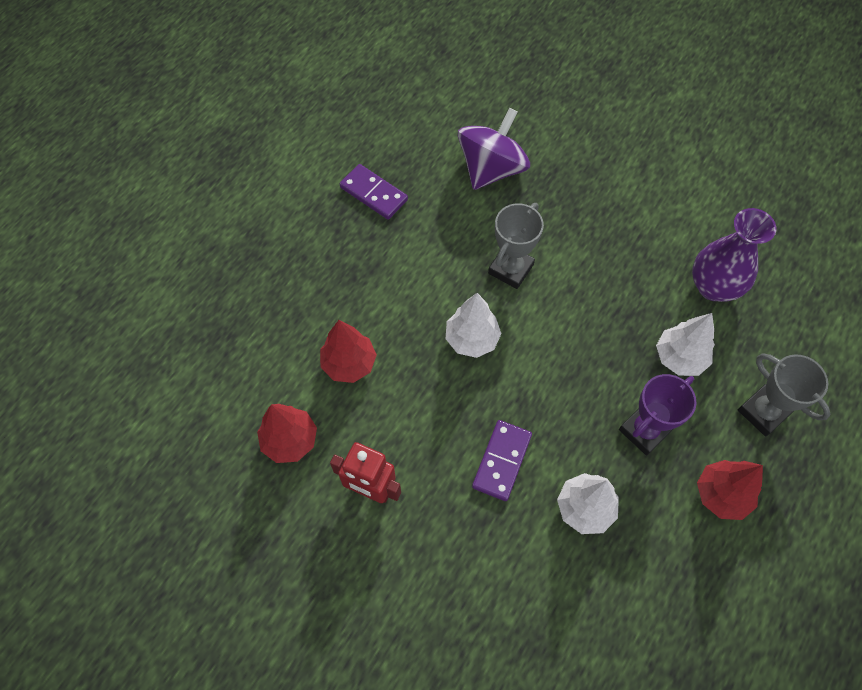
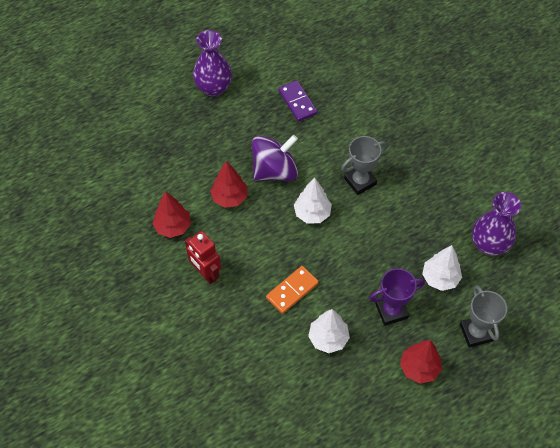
camera: 25 degrees right, 5 degrees down
purple spinning top [458,108,530,190] -> purple spinning top moved to [252,135,298,181]
purple domino [472,420,532,501] -> orange domino [266,266,319,314]
none -> purple vase [193,30,232,97]

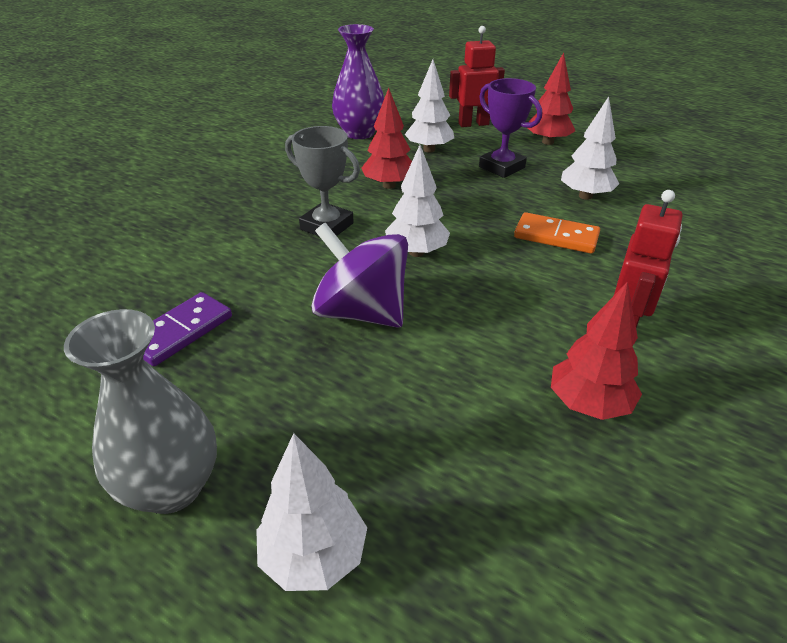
camera: 115 degrees left, 20 degrees down
purple vase [193,30,232,97] -> grey vase [64,309,217,514]
red tree [210,161,248,208] -> red tree moved to [362,88,412,189]
grey trophy [460,285,507,348] -> red robot [449,26,505,127]
none -> white tree [256,433,367,591]

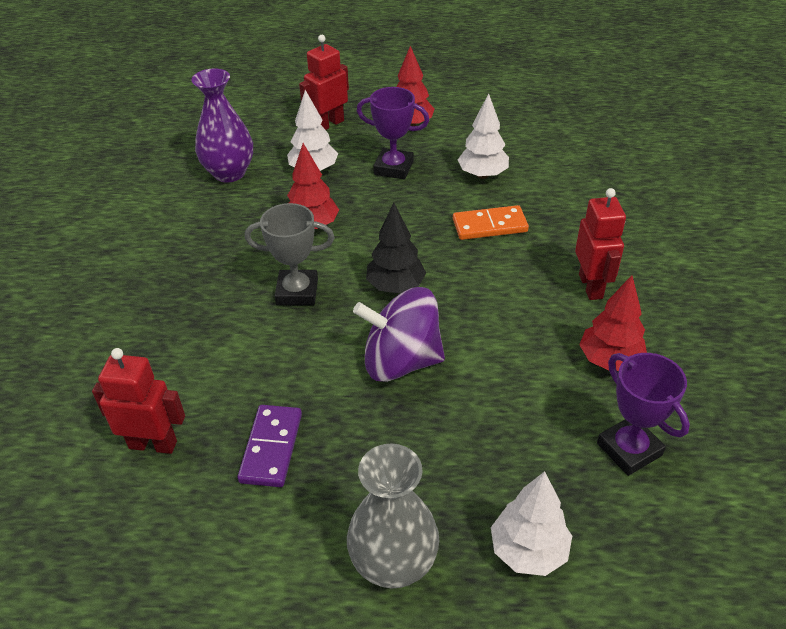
camera: 30 degrees left, 5 degrees up
white tree [385,145,450,257] -> black tree [366,203,426,294]
none -> red robot [92,348,185,454]
none -> purple trophy [597,353,690,476]

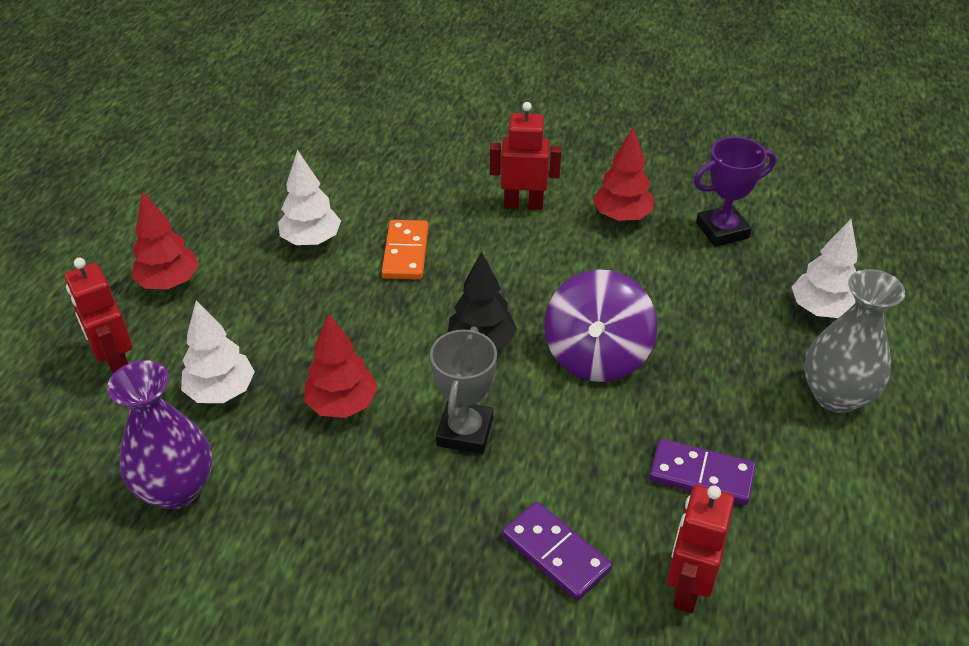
camera: 80 degrees left, 0 degrees up
purple trophy [357,87,429,179] -> none
none -> purple domino [502,502,612,601]

